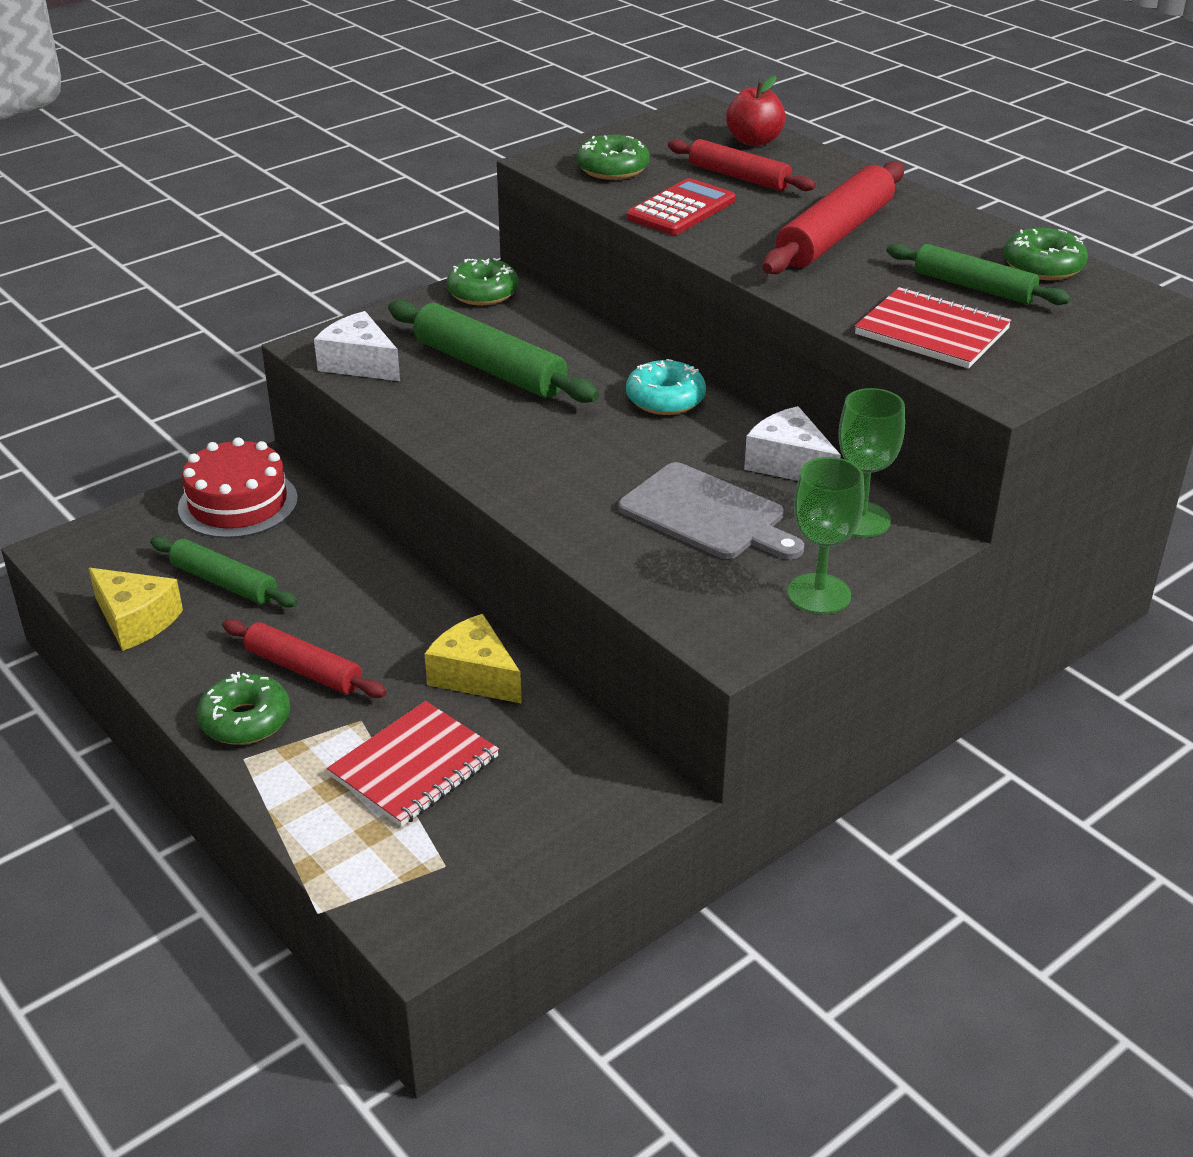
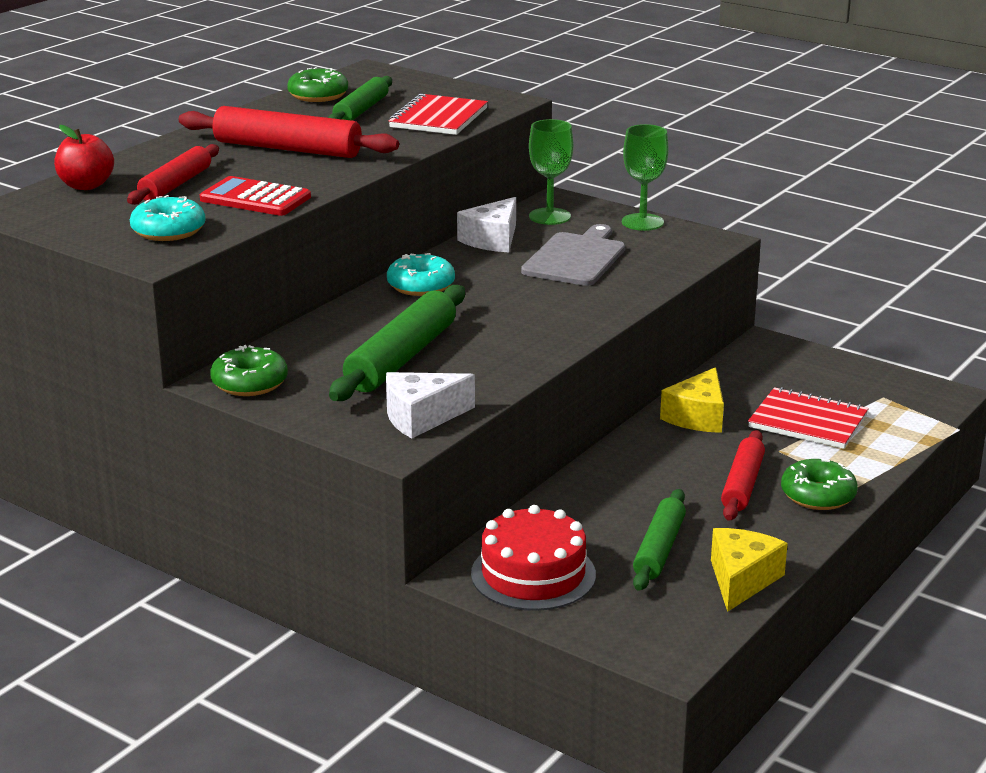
camera: 105 degrees left, 10 degrees down
white cheese [314,311,400,381] -> white cheese turned 45 degrees clockwise [386,372,475,438]
green donut [577,135,650,180] -> turquoise donut [130,195,206,241]

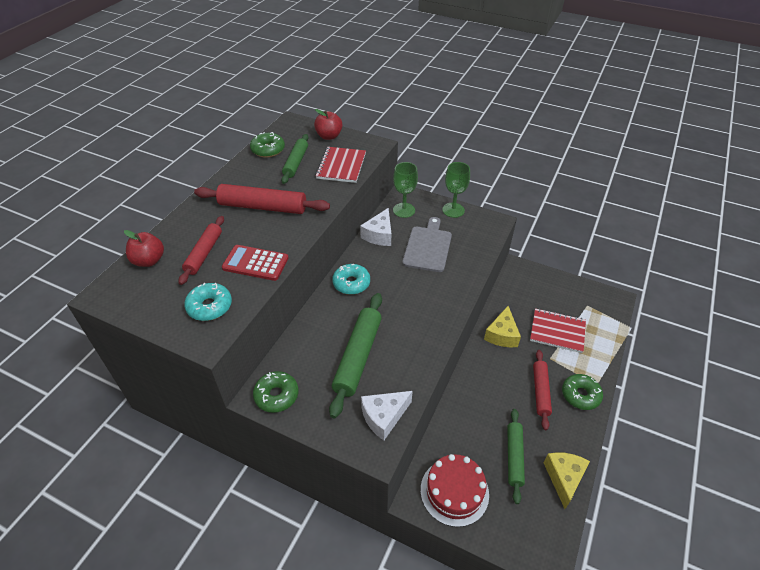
camera: 10 degrees left, 20 degrees up
none -> red apple [314,109,342,140]

